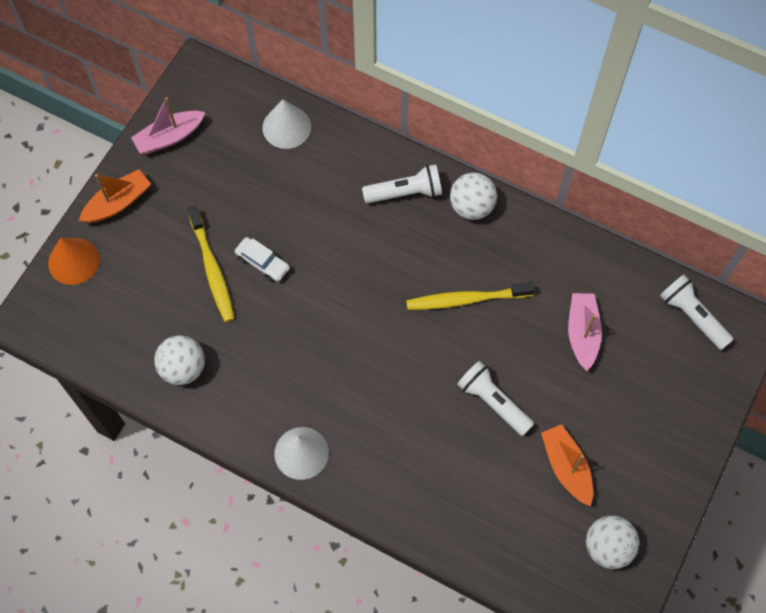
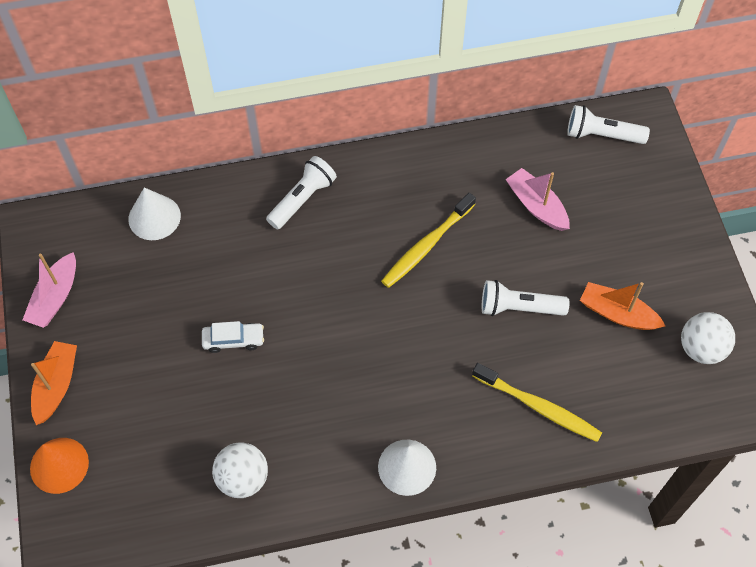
camera: 40 degrees left, 5 degrees down
yellow toothbrush [188,206,235,322] -> yellow toothbrush moved to [472,363,602,442]
white ball [450,173,497,220] -> none

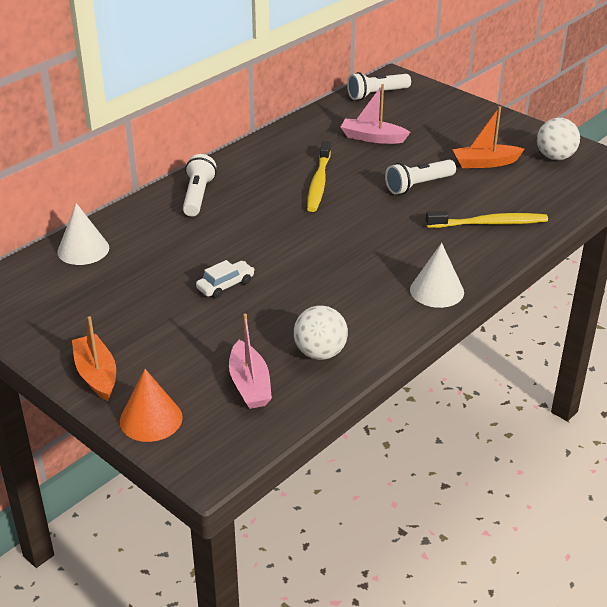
camera: 35 degrees left, 25 degrees down
pink boat [23,252,76,328] -> pink boat moved to [229,314,272,409]

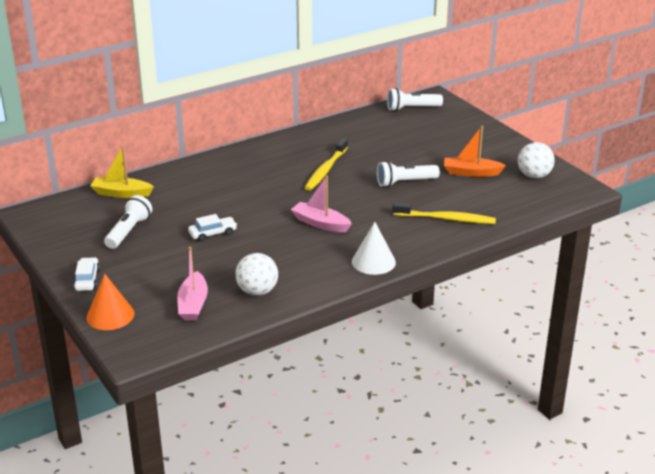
camera: 15 degrees right, 5 degrees down
white cone [57,203,109,265] -> yellow boat [90,146,154,198]
orange boat [72,316,116,401] -> white car [73,257,100,291]
white flashlight [183,154,217,217] -> white flashlight moved to [104,195,152,249]
pink boat [341,84,411,144] -> pink boat moved to [291,176,352,232]

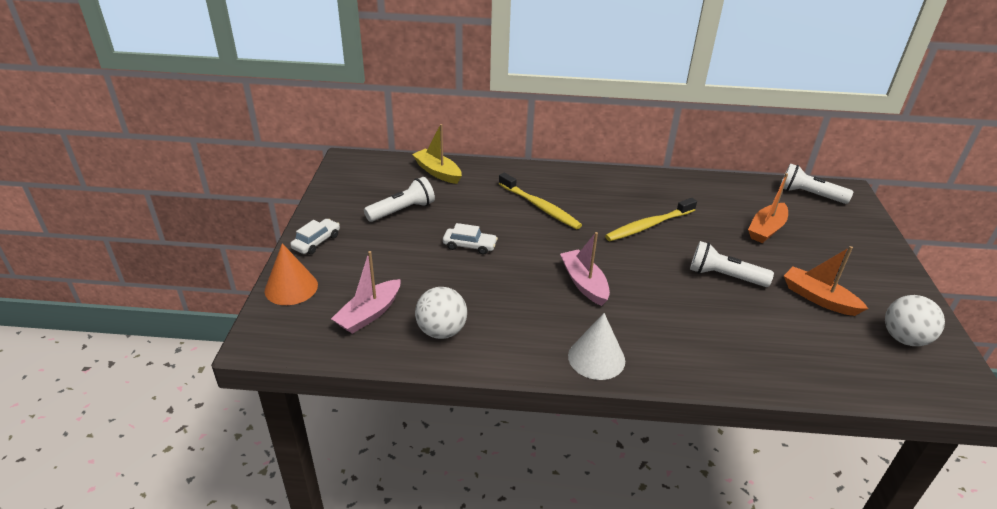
camera: 35 degrees right, 5 degrees up
yellow toothbrush [393,202,496,224] -> yellow toothbrush moved to [499,173,582,229]
none -> orange boat [748,173,788,243]

